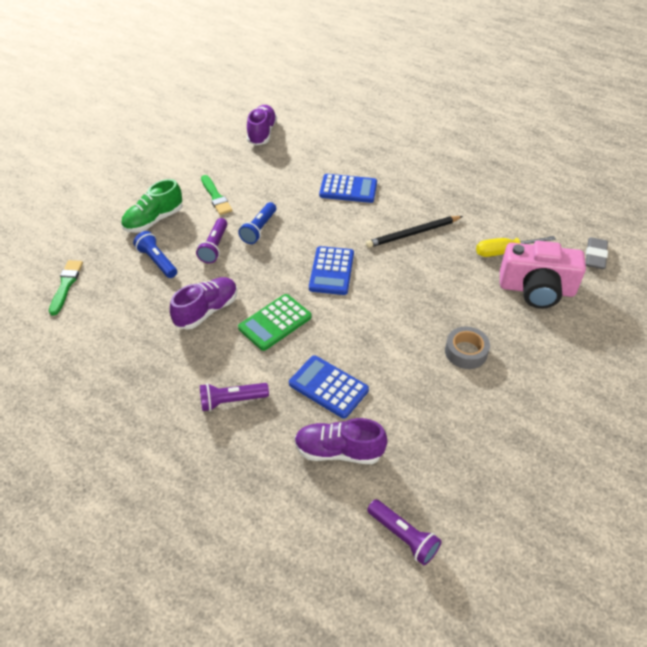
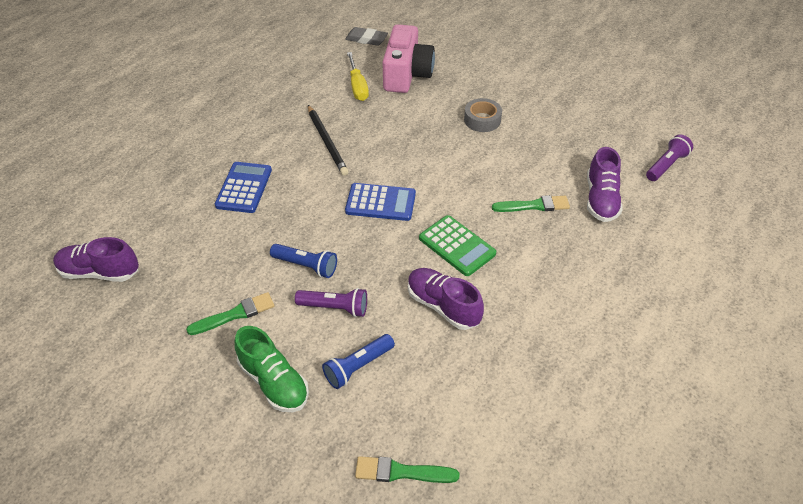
camera: 90 degrees left, 0 degrees up
purple flashlight [200,383,269,411] -> none
blue calculator [289,355,369,419] -> green brush [492,195,570,212]

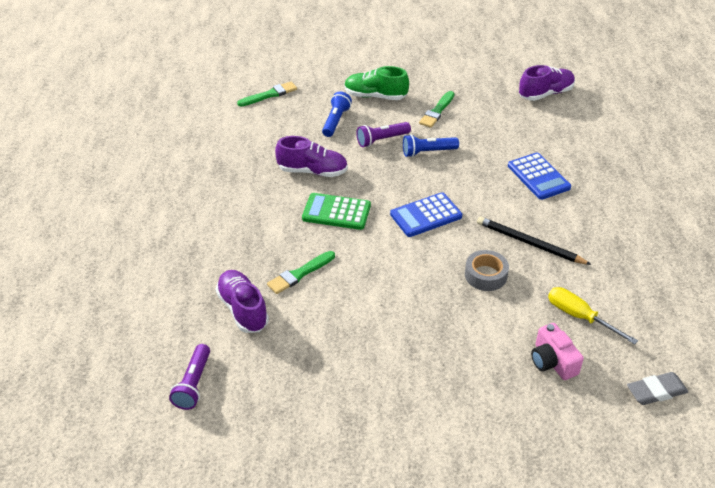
camera: 145 degrees right, 5 degrees down
pink camera [383,24,435,93] -> pink camera [531,323,584,380], size x0.58
grey tape [464,98,502,132] -> grey tape moved to [465,250,509,291]

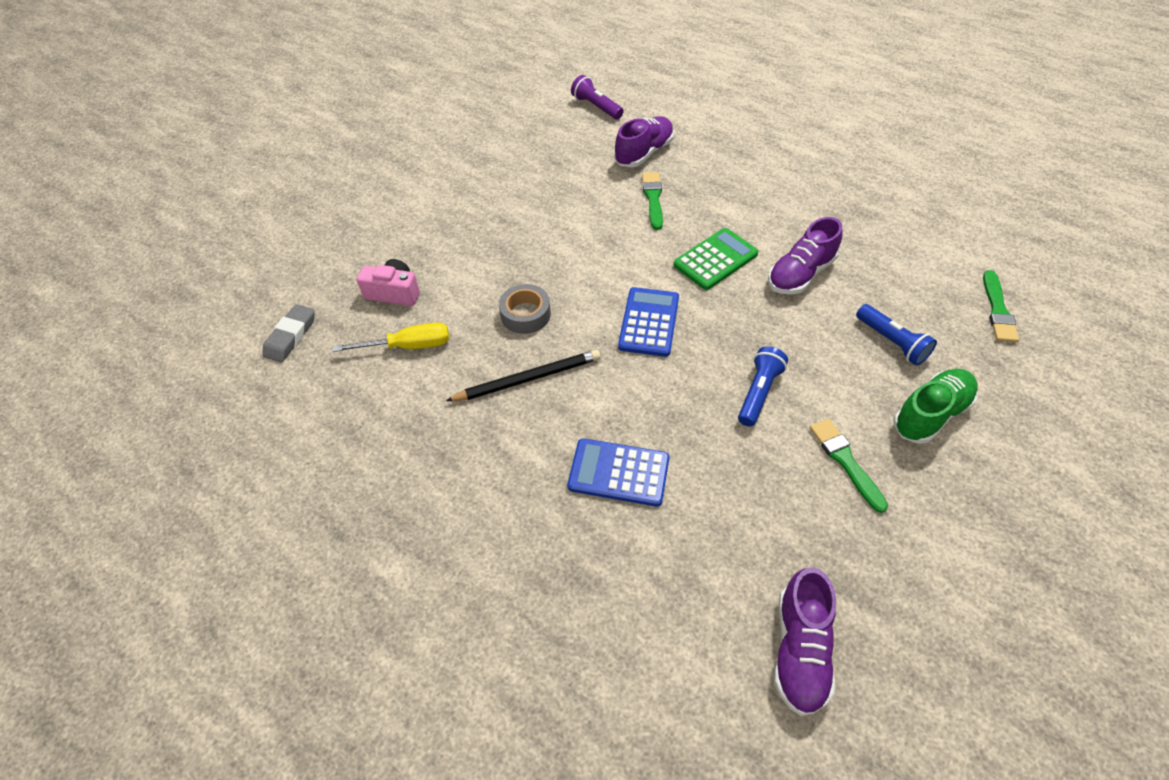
camera: 130 degrees right, 10 degrees up
purple shoe [216,270,269,333] -> purple shoe turned 60 degrees counterclockwise [615,117,674,167]
purple flashlight [356,122,411,147] -> none

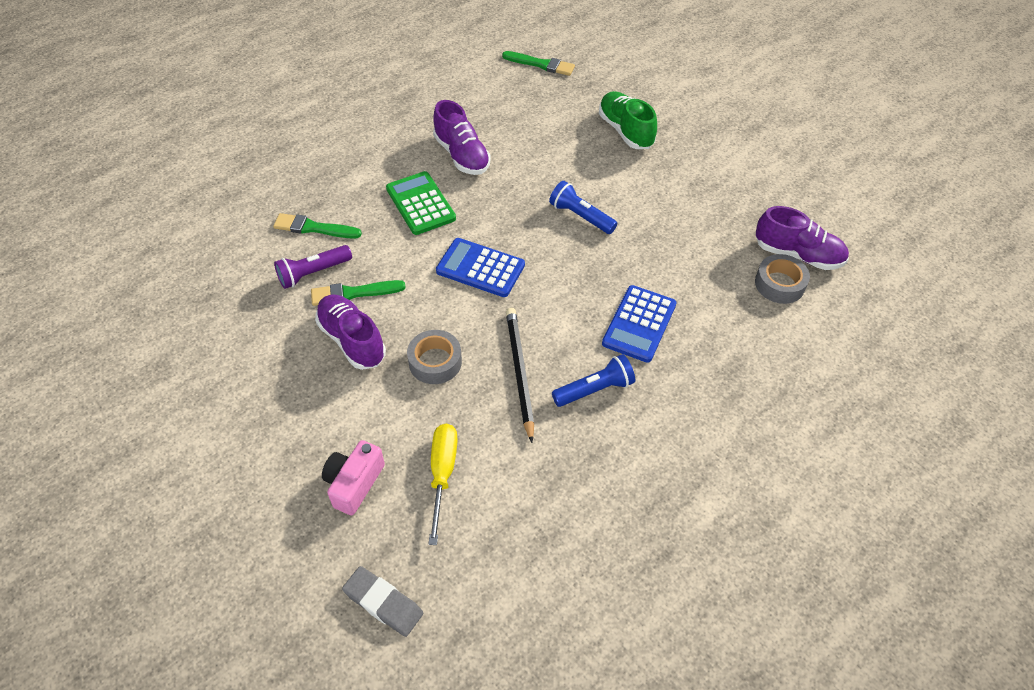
camera: 80 degrees left, 0 degrees up
purple flashlight [571,75,624,119] -> purple flashlight moved to [274,245,352,289]
purple shoe [615,117,674,167] -> purple shoe moved to [315,295,386,370]
green brush [810,419,888,513] -> green brush moved to [311,280,406,306]
blue flashlight [856,304,937,366] -> blue flashlight moved to [552,354,635,407]
none -> grey tape [755,254,810,304]

